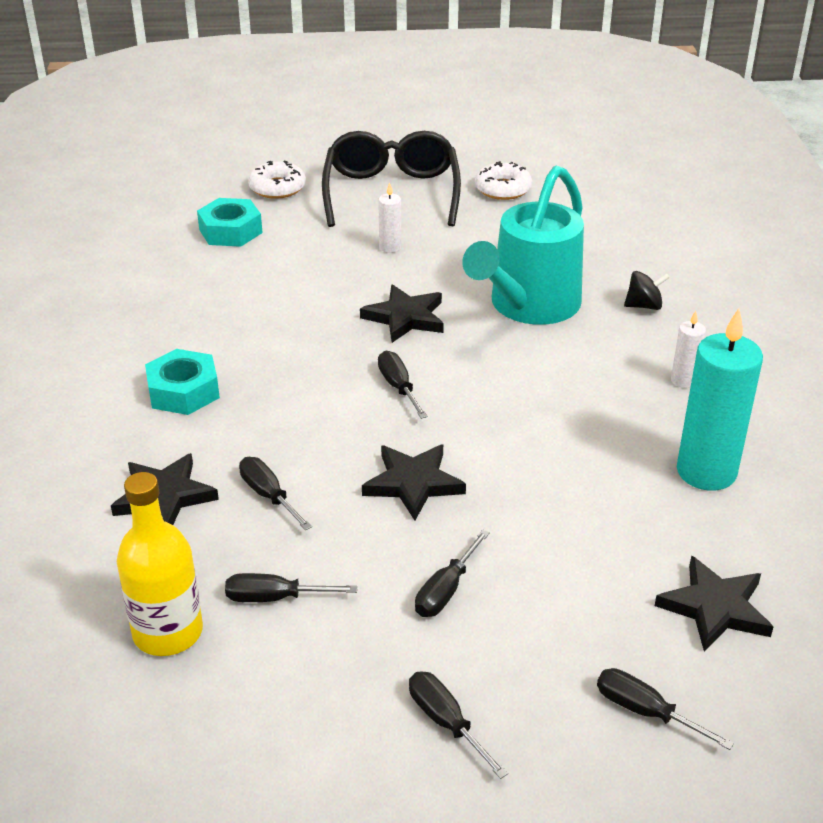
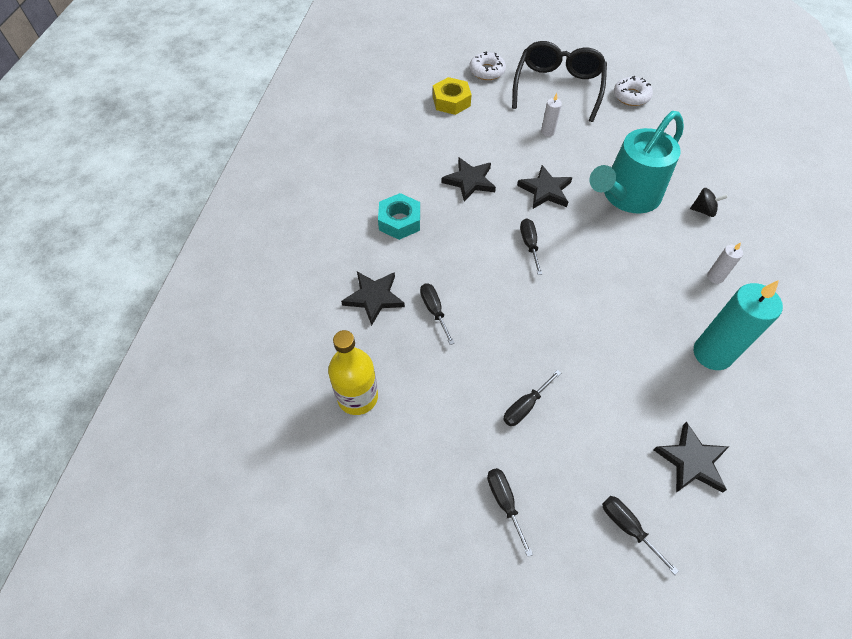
camera: 15 degrees right, 20 degrees up
turquoise nut [197,198,262,247] -> yellow nut [433,77,472,115]
black screwdriver [225,573,357,602] -> none
black star [362,445,466,520] -> black star moved to [441,158,496,202]

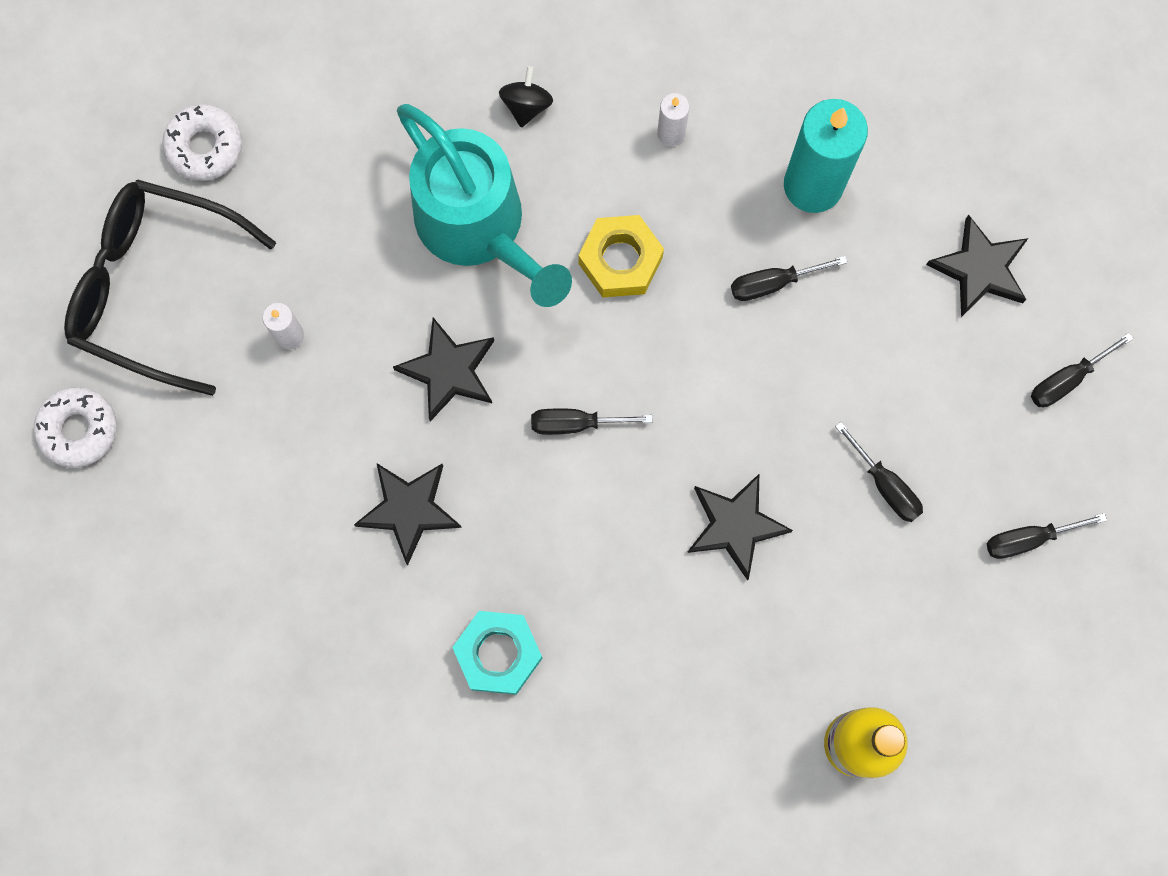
camera: 85 degrees left, 20 degrees up
black star [341,272,405,326] -> black star moved to [687,474,793,580]
black screwdriver [420,283,455,345] -> black screwdriver moved to [731,256,847,301]
yellow nut [433,77,472,115] -> yellow nut moved to [578,215,664,297]

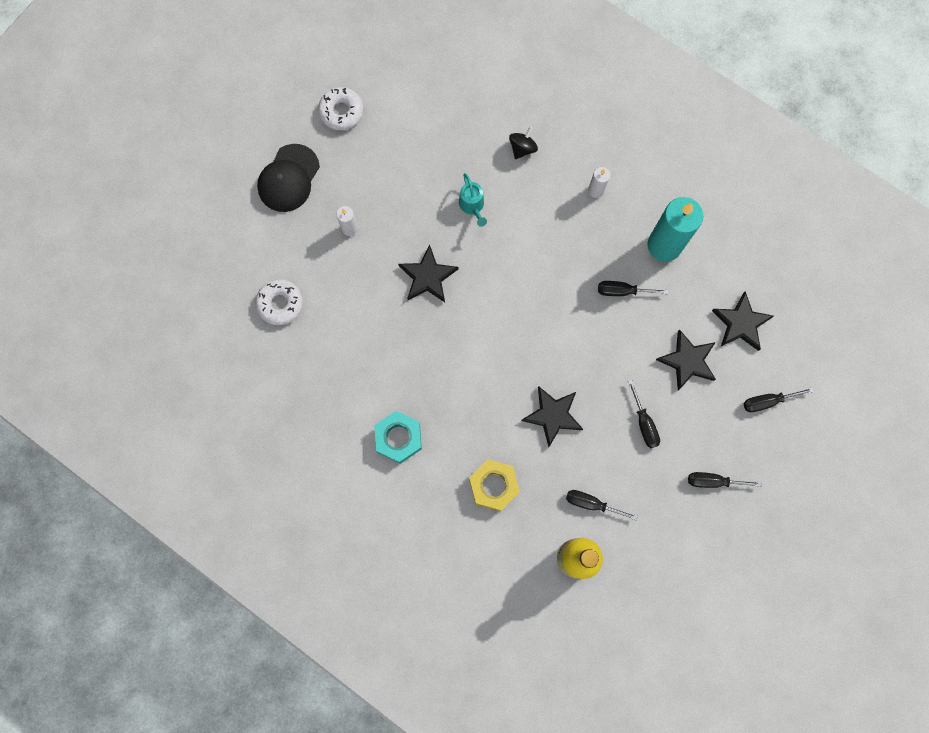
camera: 20 degrees right, 0 degrees up
white donut [34,387,117,468] -> white donut moved to [255,279,303,325]
black glasses [64,180,276,396] -> black cap [257,144,320,212]
black star [354,464,462,565] -> black star moved to [656,329,716,390]
turquoise watering can [397,104,572,307] -> turquoise watering can [459,173,487,227], size x0.41
black screwdriver [531,409,653,435] -> black screwdriver moved to [566,490,637,520]
yellow nut [578,215,664,297] -> yellow nut moved to [469,459,520,511]

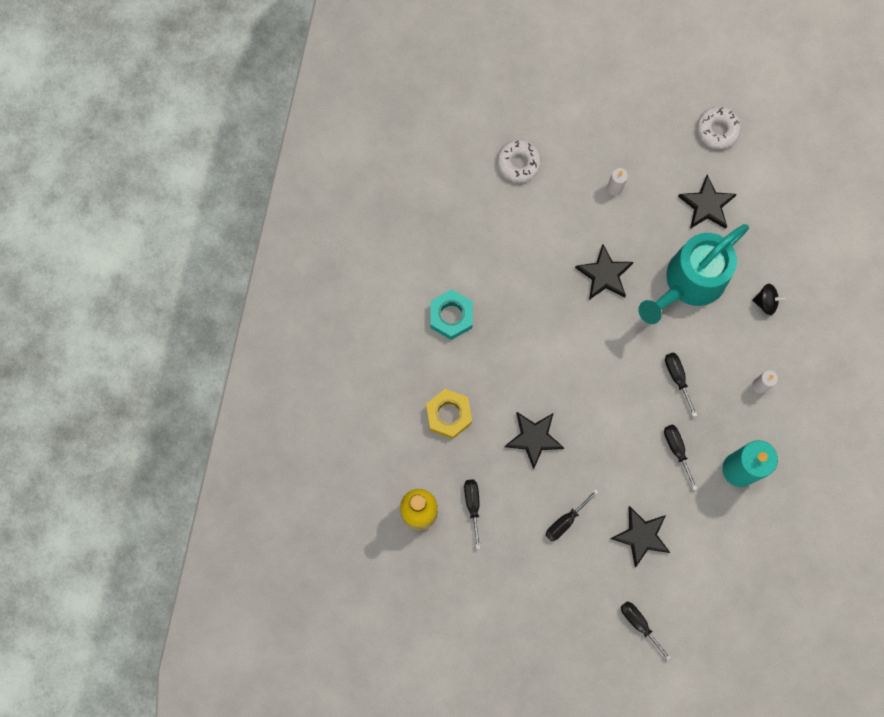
camera: 65 degrees right, 0 degrees up
black cap [257,144,320,212] -> none
turquoise watering can [459,173,487,227] -> turquoise watering can [638,224,749,324], size x2.46
black screwdriver [688,472,761,488] -> black screwdriver moved to [665,353,698,417]
black star [712,291,774,351] -> black star moved to [678,175,737,229]

